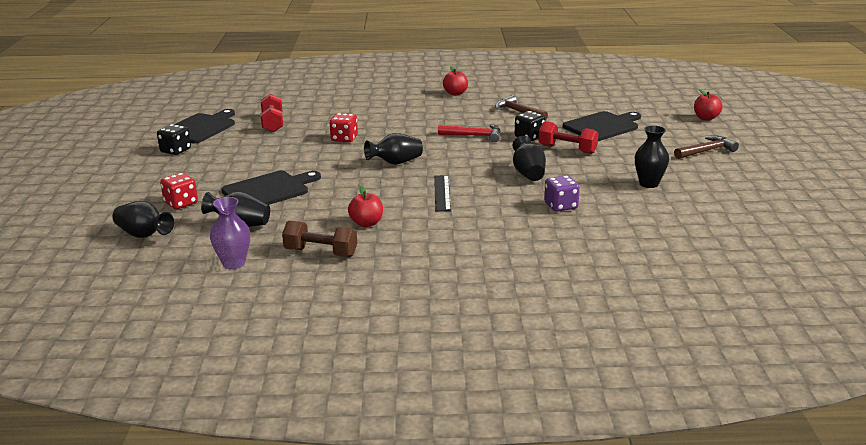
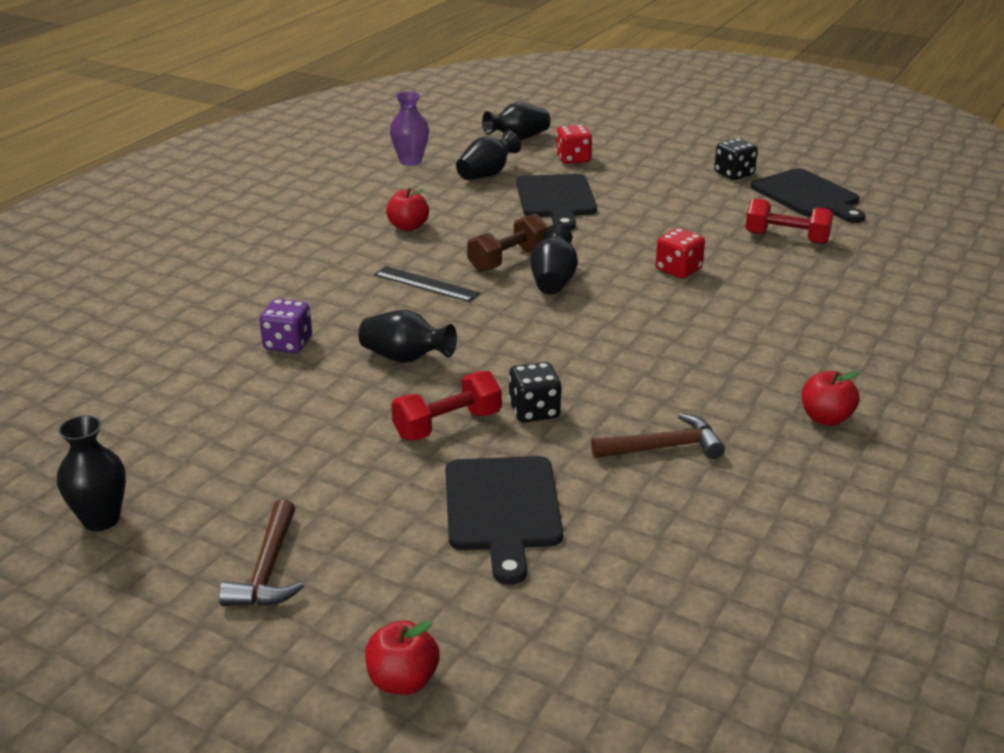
camera: 120 degrees right, 5 degrees up
brown dumbbell [282,220,357,257] -> brown dumbbell moved to [467,214,548,272]
red hammer [438,124,500,142] -> none
black vase [635,125,669,188] -> black vase moved to [57,415,126,531]

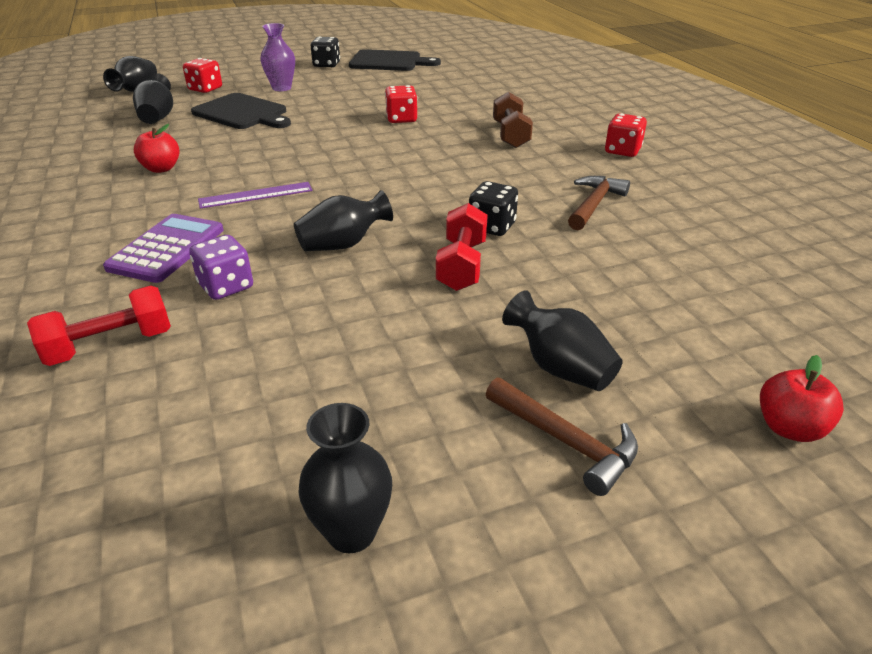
camera: 50 degrees left, 5 degrees up
black ruler [374,266,480,302] -> purple ruler [198,182,313,209]
purple vase [390,91,429,166] -> purple vase moved to [260,23,295,91]
black cutting board [445,456,563,585] -> none
brown dumbbell [467,214,548,272] -> brown dumbbell moved to [493,92,533,148]
black vase [530,224,578,295] -> black vase moved to [502,290,623,391]
red dumbbell [745,198,833,244] -> red dumbbell moved to [27,285,171,366]
red apple [802,371,859,426] -> red dice [605,113,647,157]
none -> purple calculator [103,214,223,283]

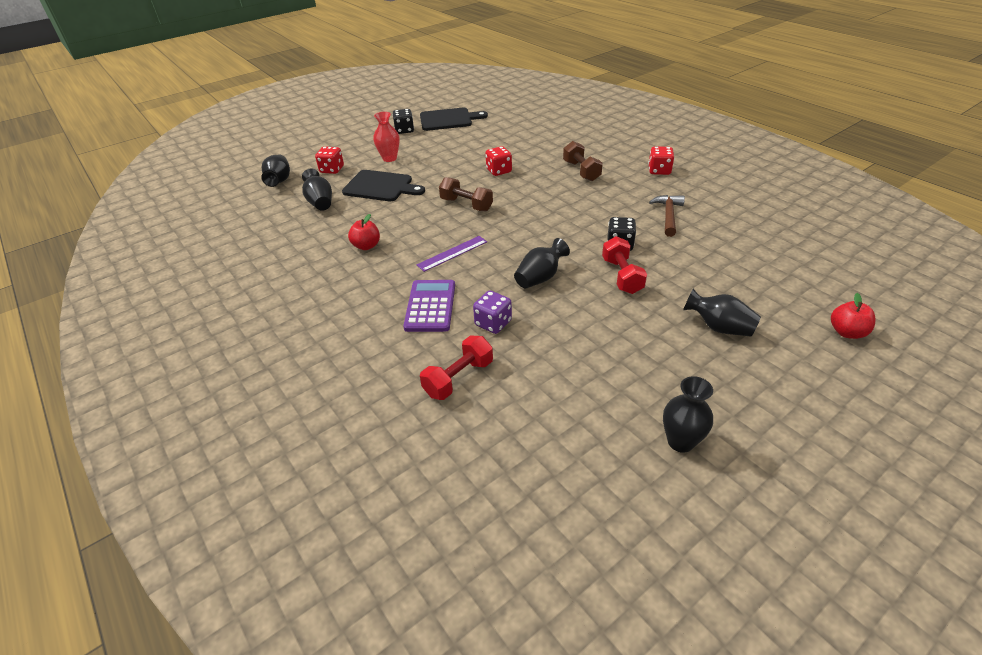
camera: 15 degrees left, 5 degrees up
purple vase [260,23,295,91] -> red vase [373,112,400,162]
brown hammer [486,378,638,496] -> none
none -> brown dumbbell [439,177,493,211]

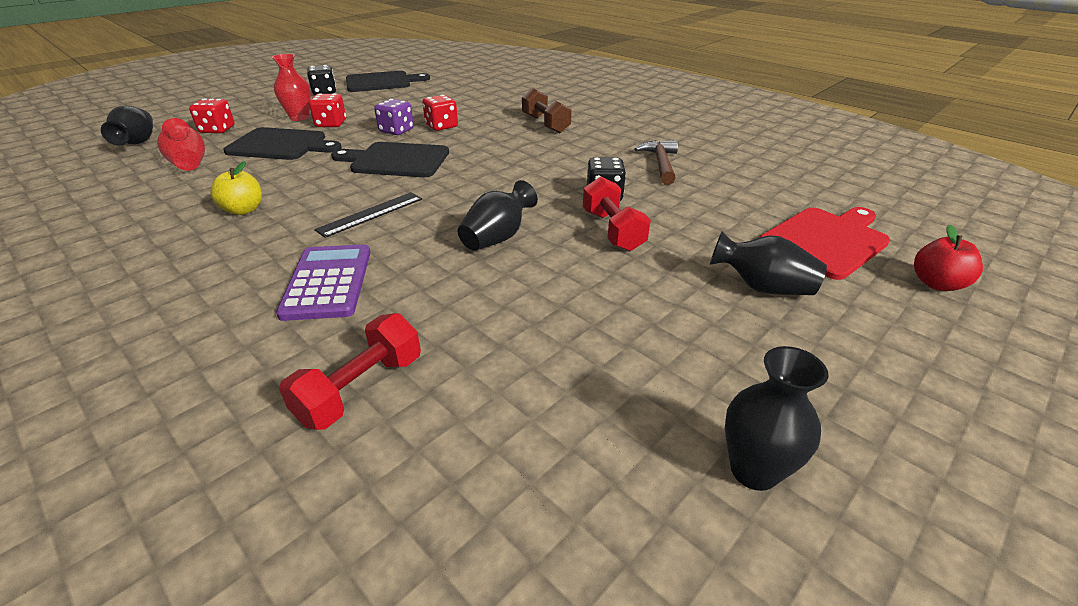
camera: 10 degrees left, 5 degrees down
black vase [302,168,332,210] -> red vase [157,118,205,171]
red apple [348,214,380,250] -> yellow apple [210,161,262,215]
purple ruler [416,236,487,272] -> black ruler [314,192,422,238]
brown dumbbell [439,177,493,211] -> black cutting board [331,142,449,177]
purple dice [473,290,512,334] -> purple dice moved to [374,99,414,135]
red dice [648,146,674,175] -> red dice moved to [309,93,346,127]
none -> red cutting board [759,207,890,280]

